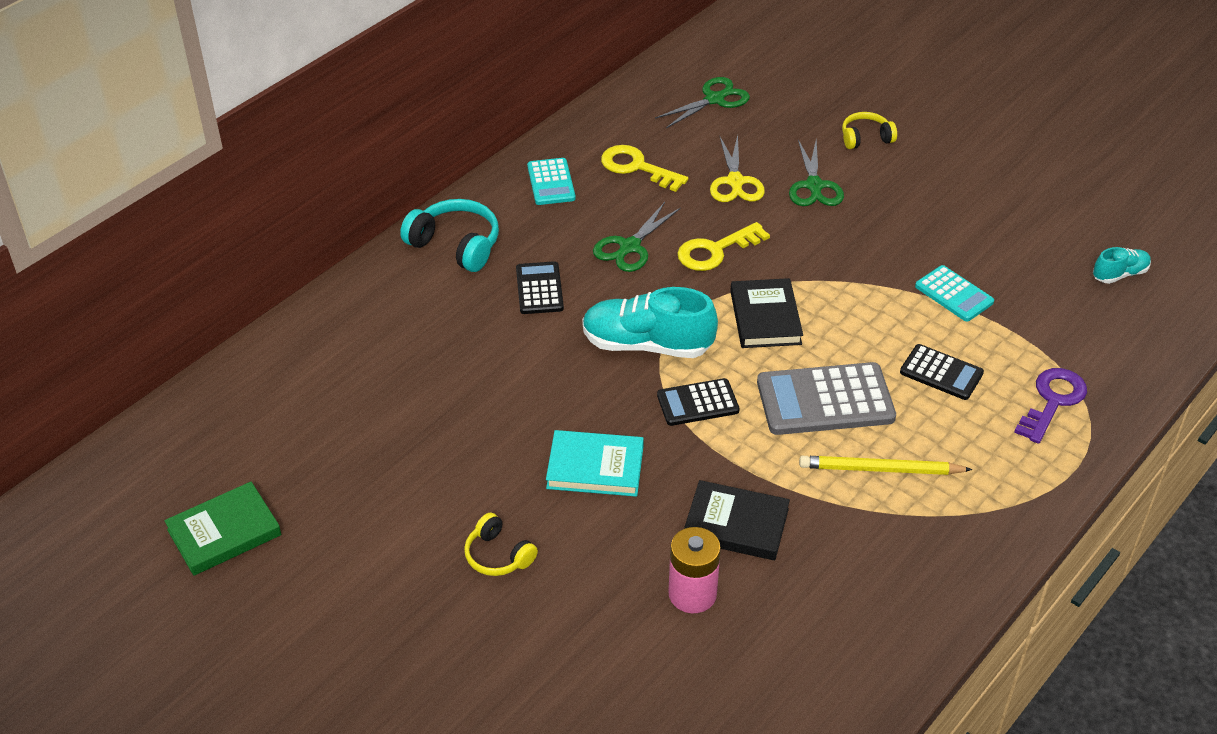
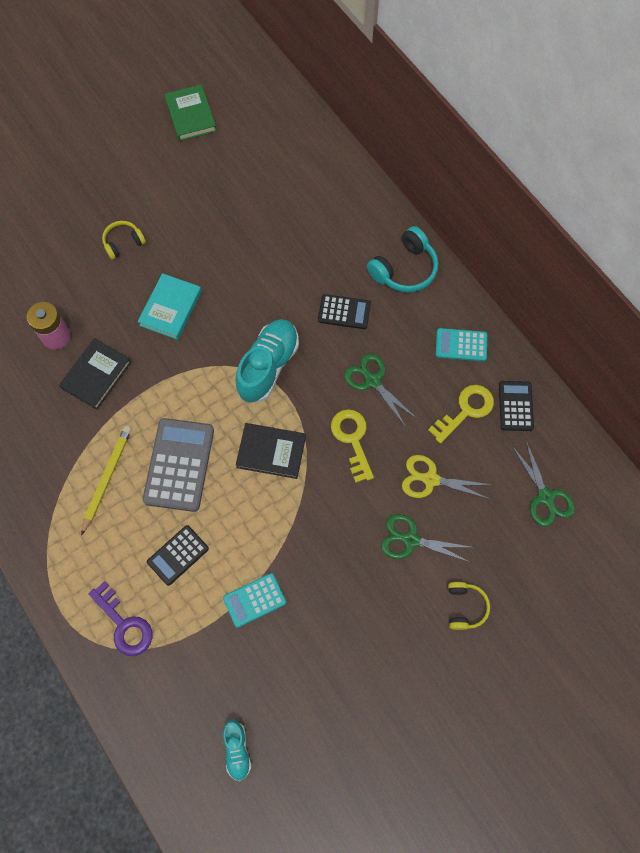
camera: 105 degrees right, 25 degrees up
black calculator [657,378,740,426] -> black calculator moved to [499,381,534,431]

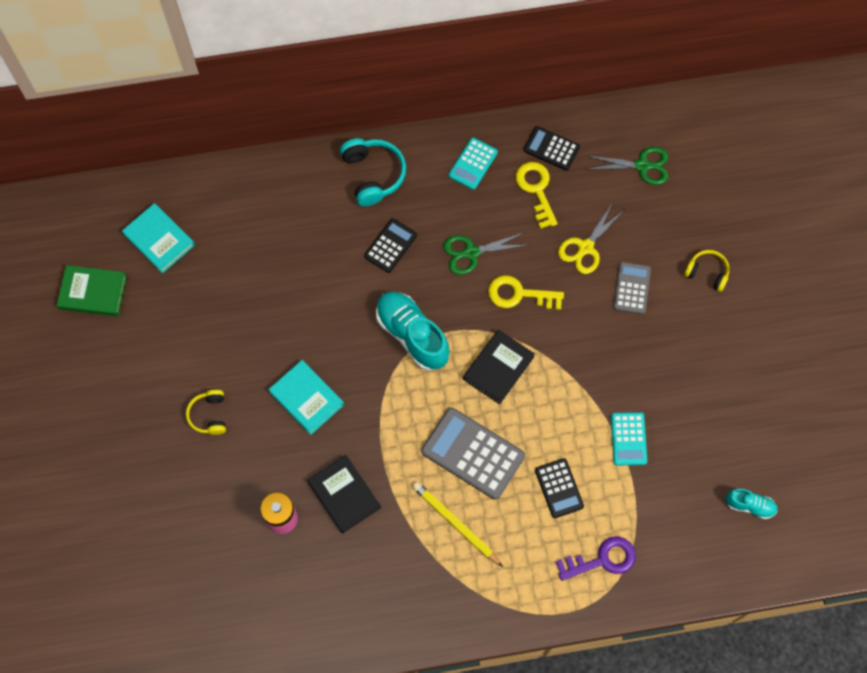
camera: 65 degrees left, 0 degrees up
green scissors [381,514,470,562] -> grey calculator [613,262,651,314]
none -> turquoise book [122,203,195,273]

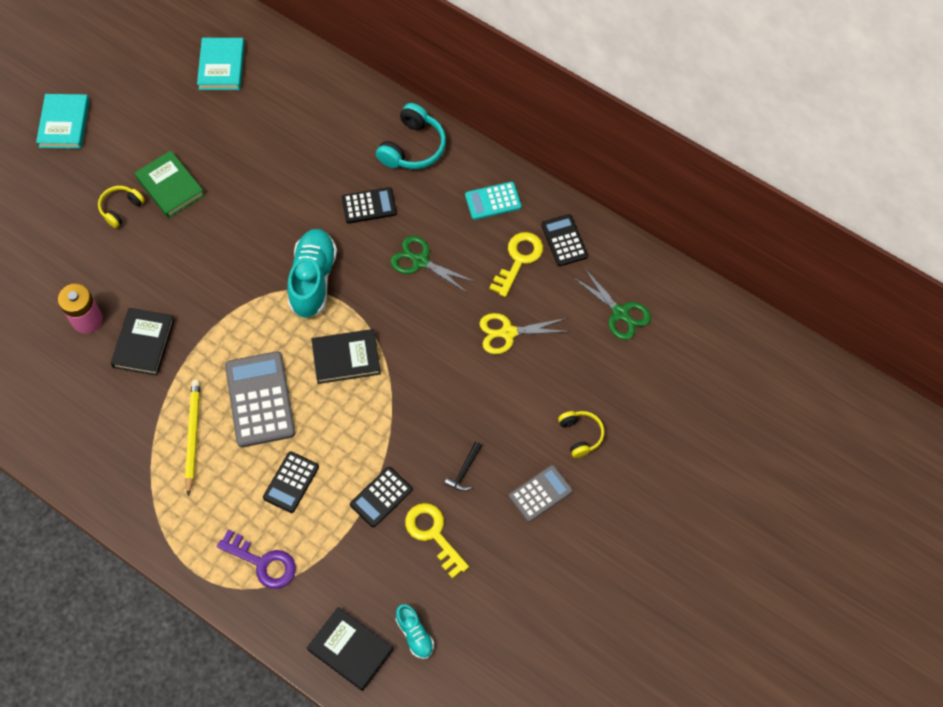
camera: 45 degrees right, 5 degrees down
green book [57,265,127,316] -> green book moved to [134,150,205,218]
turquoise book [269,360,344,435] -> turquoise book moved to [36,94,90,149]
yellow key [488,275,564,310] -> yellow key moved to [405,503,469,579]
turquoise calculator [611,412,647,465] -> black calculator [350,467,412,527]
grey calculator [613,262,651,314] -> grey calculator moved to [509,465,573,522]
none -> black book [307,607,393,691]
none -> black hammer [444,442,482,491]

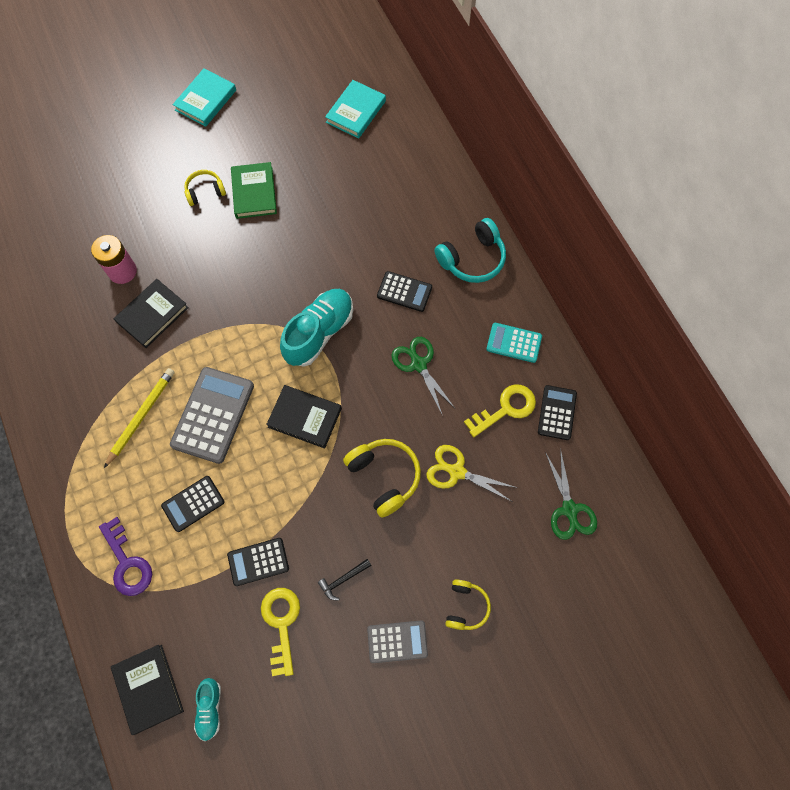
camera: 30 degrees right, 5 degrees up
none -> yellow headphones [343,439,421,518]

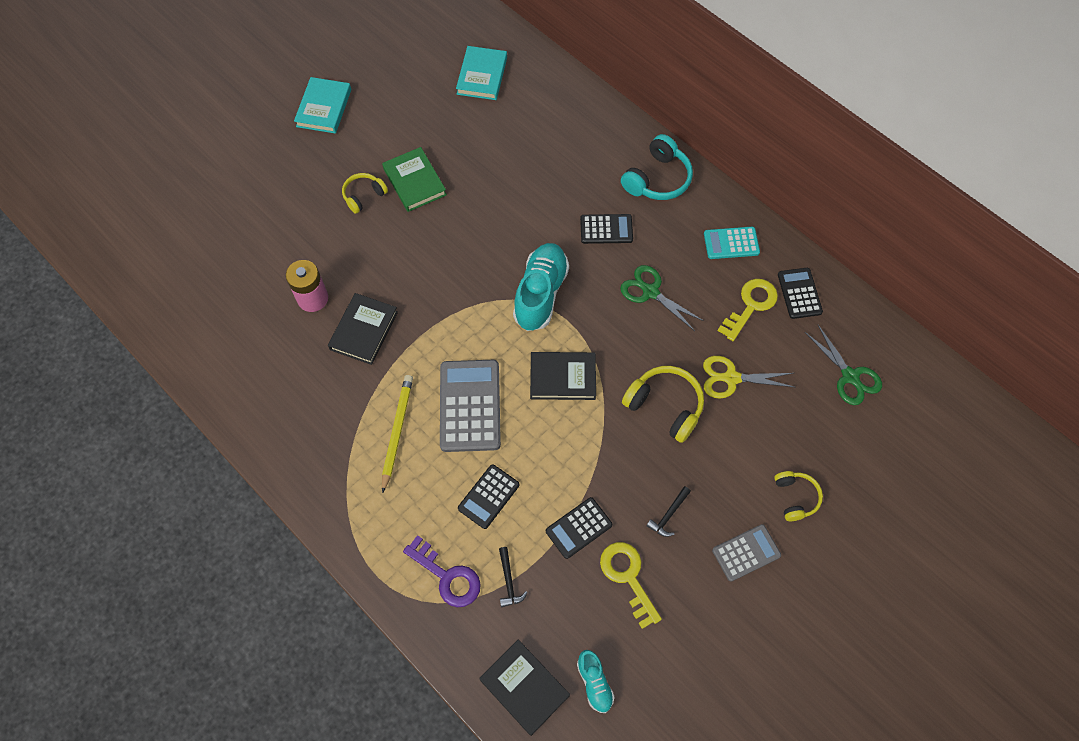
camera: 20 degrees left, 5 degrees down
none -> black hammer [499,547,528,607]

